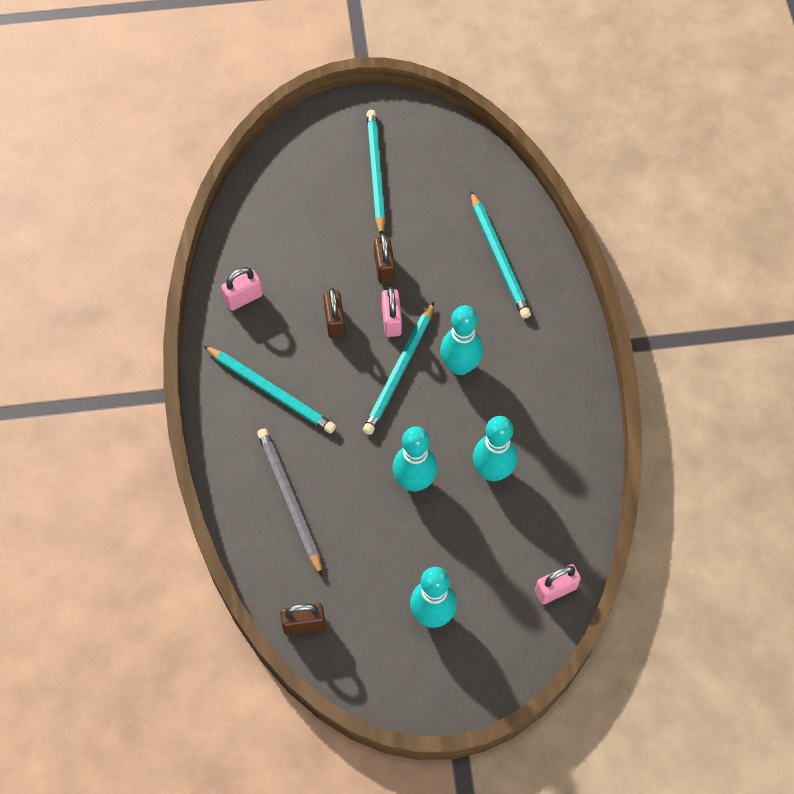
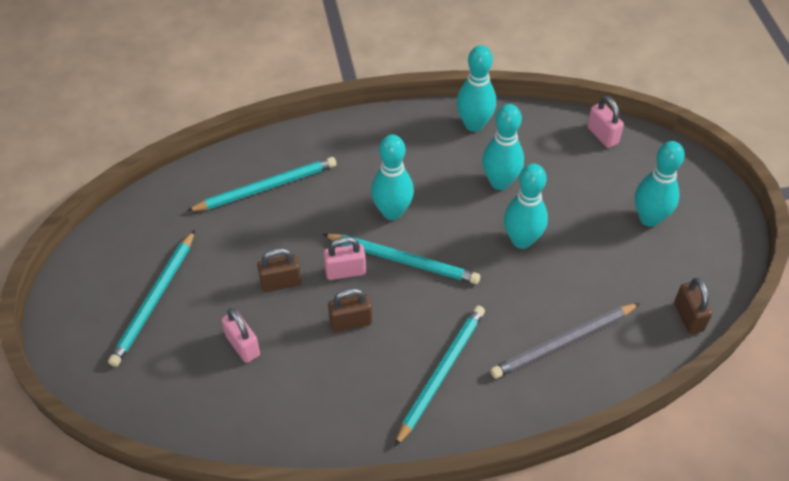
camera: 95 degrees left, 10 degrees down
pink padlock [221,267,263,311] -> pink padlock moved to [222,308,260,363]
turquoise pencil [367,110,385,234] -> turquoise pencil turned 60 degrees counterclockwise [108,230,195,367]
none -> turquoise bowling pin [456,45,496,132]

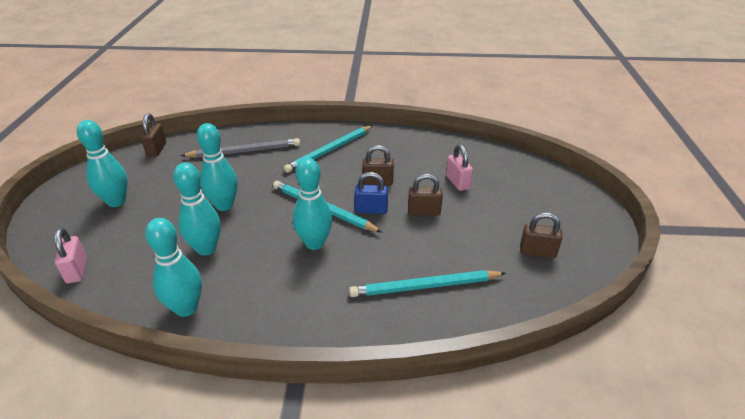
camera: 165 degrees left, 15 degrees down
turquoise pencil [108,230,195,367] -> none
pink padlock [323,237,366,280] -> blue padlock [354,172,388,214]
none -> brown padlock [520,212,563,258]

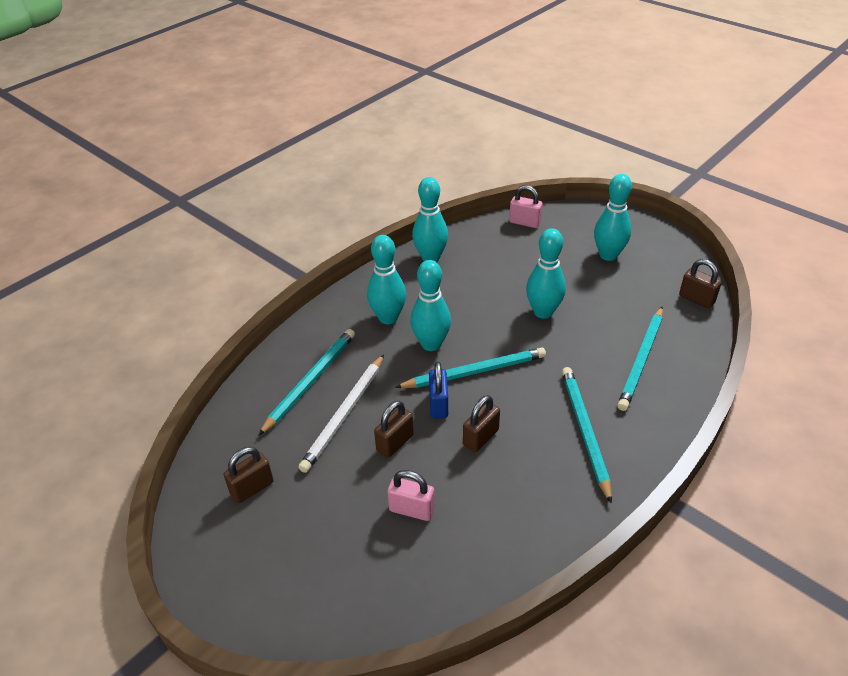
camera: 130 degrees right, 5 degrees up
turquoise bowling pin [173,163,221,256] -> turquoise bowling pin moved to [367,235,406,324]
grey pencil [181,138,300,158] -> turquoise pencil [617,307,663,411]
blue padlock [354,172,388,214] -> blue padlock turned 45 degrees counterclockwise [429,361,448,419]
none -> white pencil [298,354,384,473]

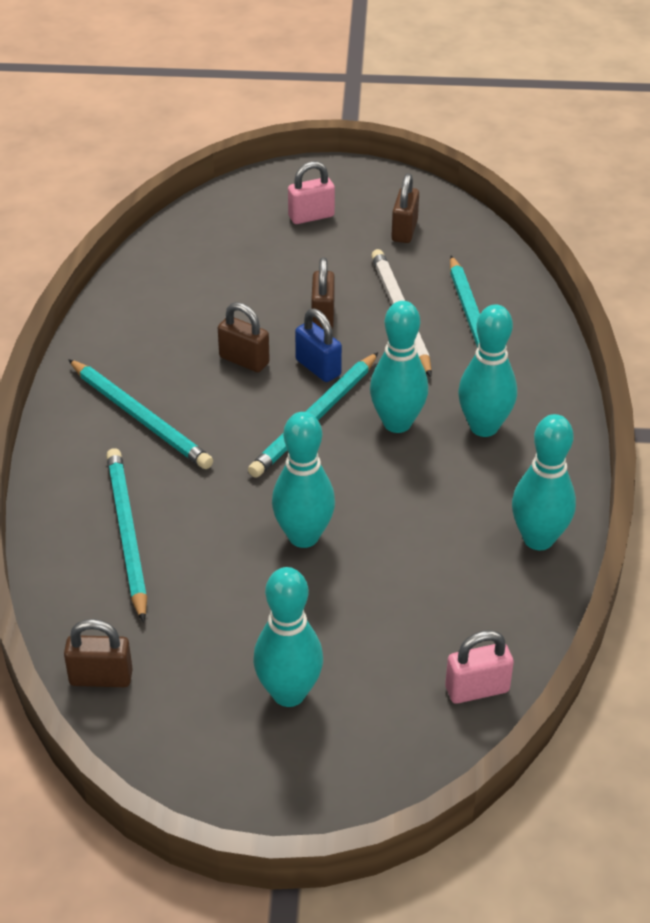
camera: 140 degrees right, 0 degrees up
pink padlock [387,470,435,521] -> pink padlock moved to [288,161,335,224]
brown padlock [463,395,500,452] -> brown padlock turned 60 degrees counterclockwise [218,302,270,372]

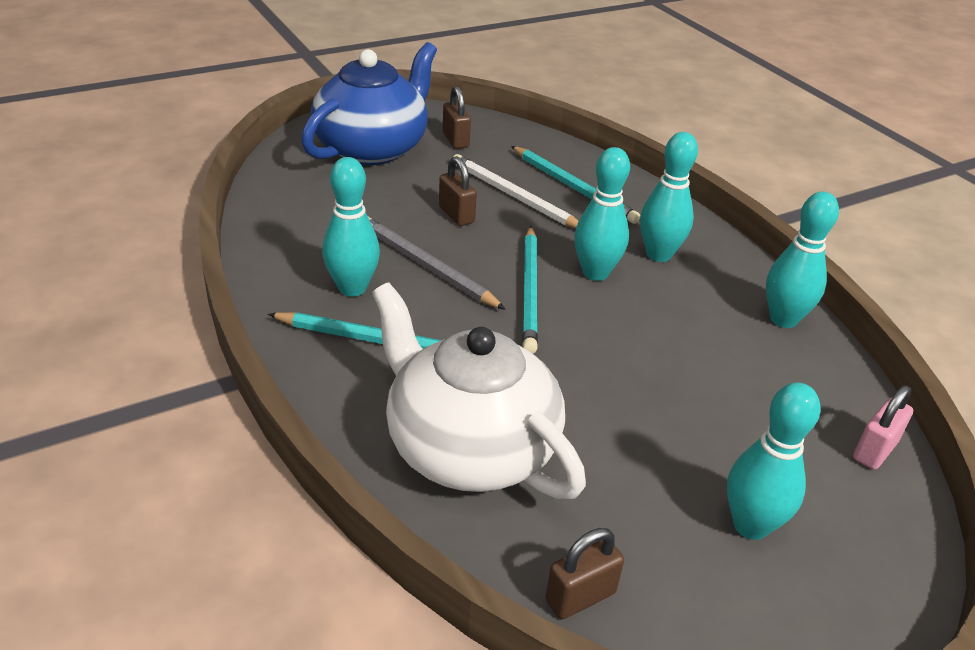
camera: 35 degrees left, 5 degrees down
turquoise pencil [106,448,147,623] -> white teapot [372,282,586,499]
brown padlock [218,302,270,372] -> grey pencil [368,217,506,310]
turquoise bowling pin [272,412,335,548] -> turquoise bowling pin moved to [322,157,380,297]
pink padlock [288,161,335,224] -> blue teapot [301,42,437,165]
blue padlock [295,308,342,382] -> none

